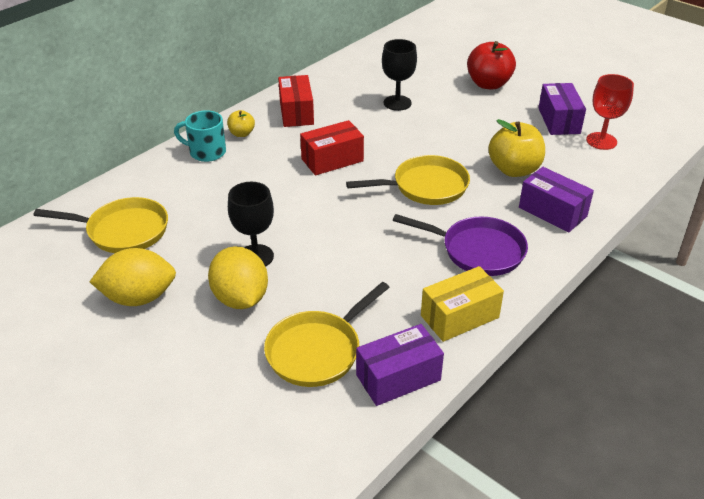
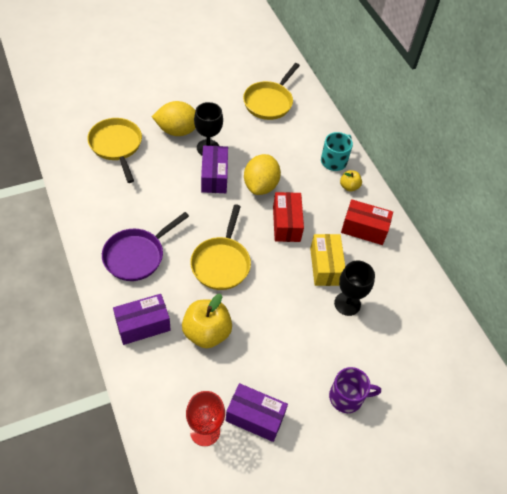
camera: 110 degrees right, 15 degrees up
yellow lemon [89,248,176,306] -> yellow lemon moved to [244,154,281,195]
purple box [356,324,444,406] -> purple box moved to [201,146,228,193]
yellow box [421,266,504,342] -> yellow box moved to [310,234,345,286]
red apple [467,41,516,90] -> purple mug [329,367,381,413]

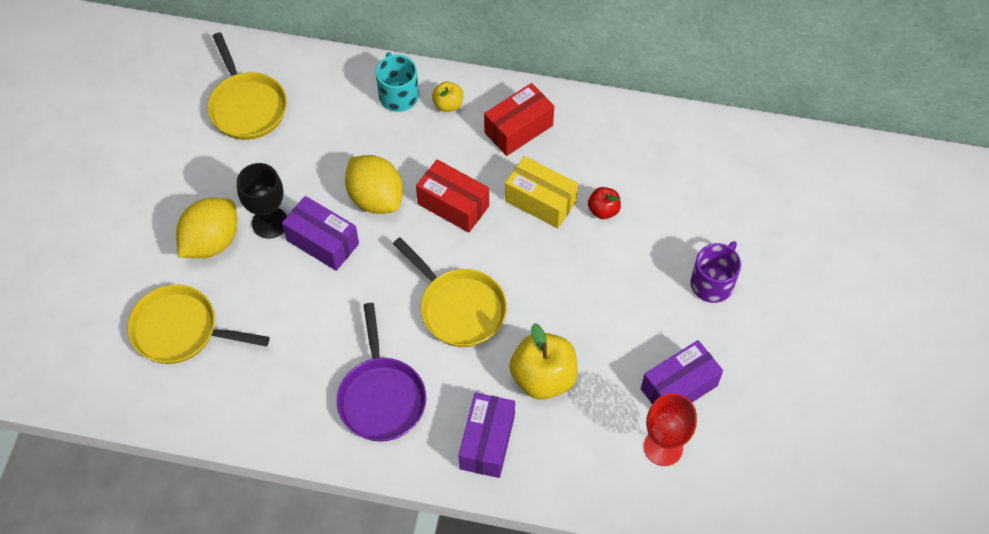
camera: 50 degrees left, 5 degrees up
black goblet [334,261,375,316] -> red apple [588,187,621,219]

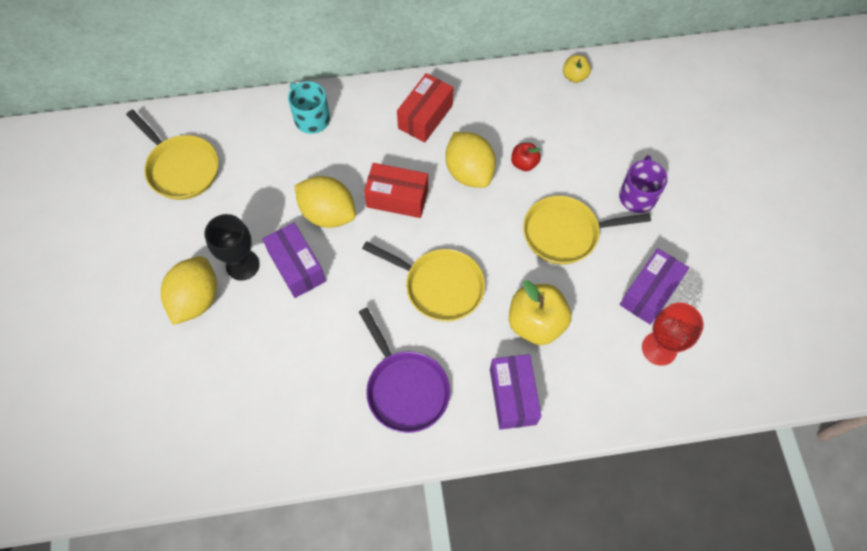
camera: 20 degrees left, 5 degrees up
yellow pan [127,285,270,364] -> yellow pan moved to [523,195,651,265]
purple box [282,196,359,271] -> purple box turned 45 degrees clockwise [262,222,326,298]
yellow apple [432,81,463,112] -> yellow apple moved to [563,55,591,83]
yellow box [505,156,578,228] -> yellow lemon [446,132,496,188]

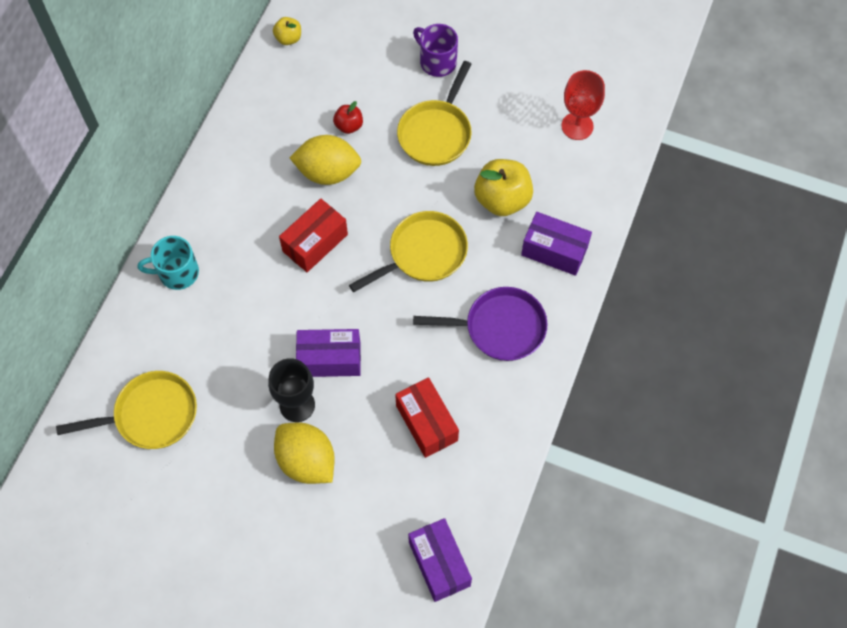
camera: 60 degrees left, 0 degrees up
yellow lemon [294,176,356,228] -> none
red box [397,73,453,142] -> red box moved to [395,377,459,458]
purple box [620,248,689,325] -> purple box moved to [408,518,472,602]

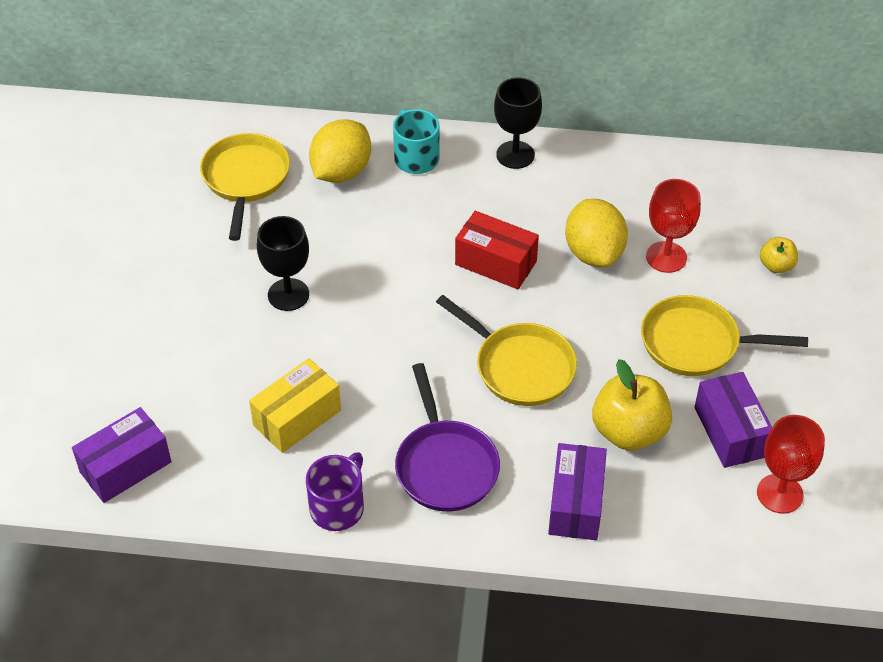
camera: 75 degrees right, 15 degrees down
yellow pan [56,371,197,449] -> yellow pan turned 150 degrees counterclockwise [200,133,290,241]
yellow apple [273,17,301,45] -> yellow apple moved to [760,237,798,273]
yellow lemon [274,423,335,484] -> yellow lemon moved to [309,120,371,183]
purple box [296,329,361,377] -> purple box moved to [694,372,772,468]
red apple [333,101,363,134] -> red goblet [646,179,701,273]
red box [395,377,459,458] -> yellow box [249,358,341,453]
purple mug [413,24,458,77] -> purple mug moved to [306,452,364,531]
none -> black goblet [494,77,542,169]

